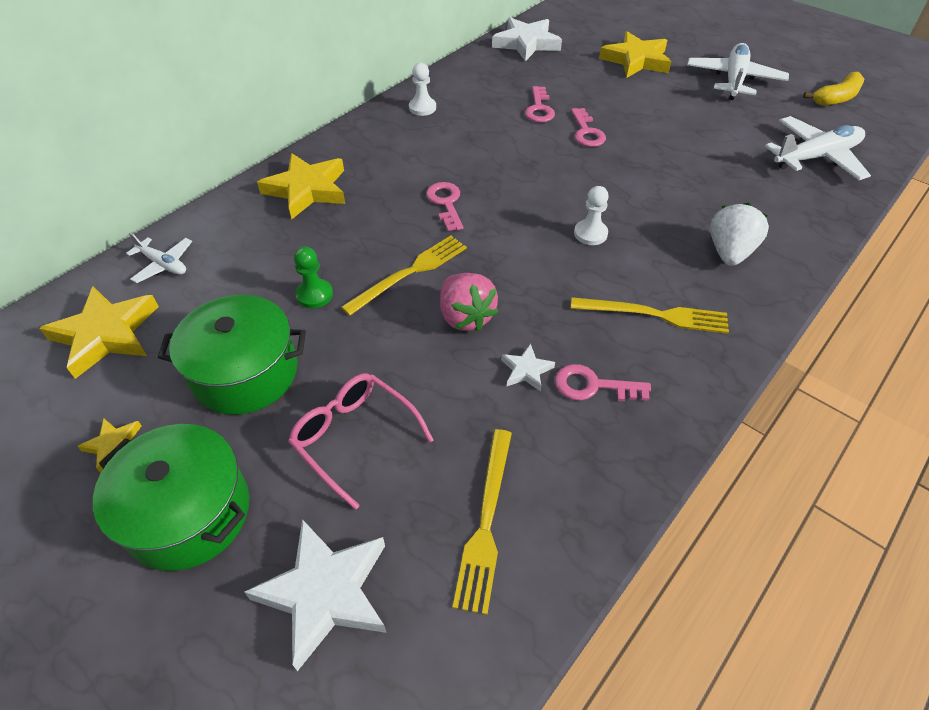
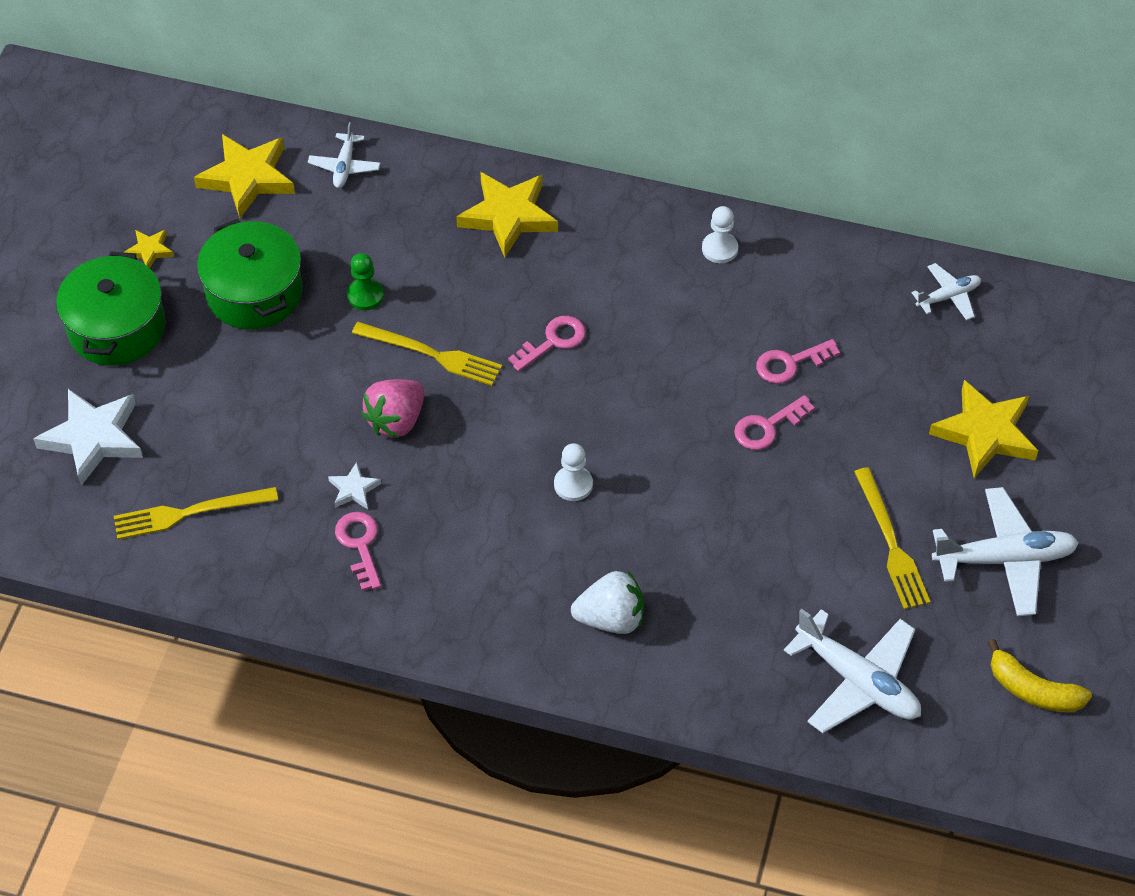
camera: 65 degrees right, 5 degrees up
pink glasses [288,373,434,510] -> none
white star [492,17,562,61] -> white plane [911,263,981,320]
yellow fork [571,297,729,334] -> yellow fork moved to [854,467,931,609]

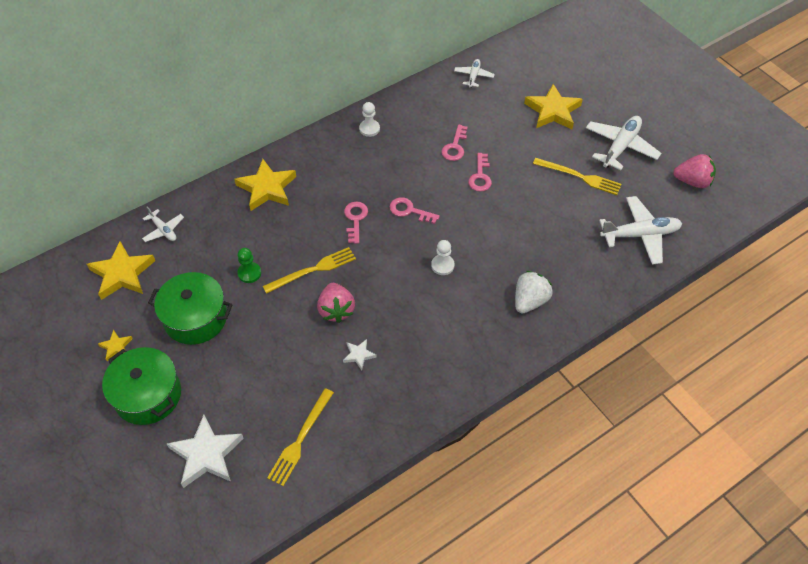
camera: 50 degrees left, 0 degrees up
pink key [335,512,381,591] -> pink key moved to [390,197,440,224]
yellow banana [987,639,1092,712] -> pink strawberry [673,154,716,188]

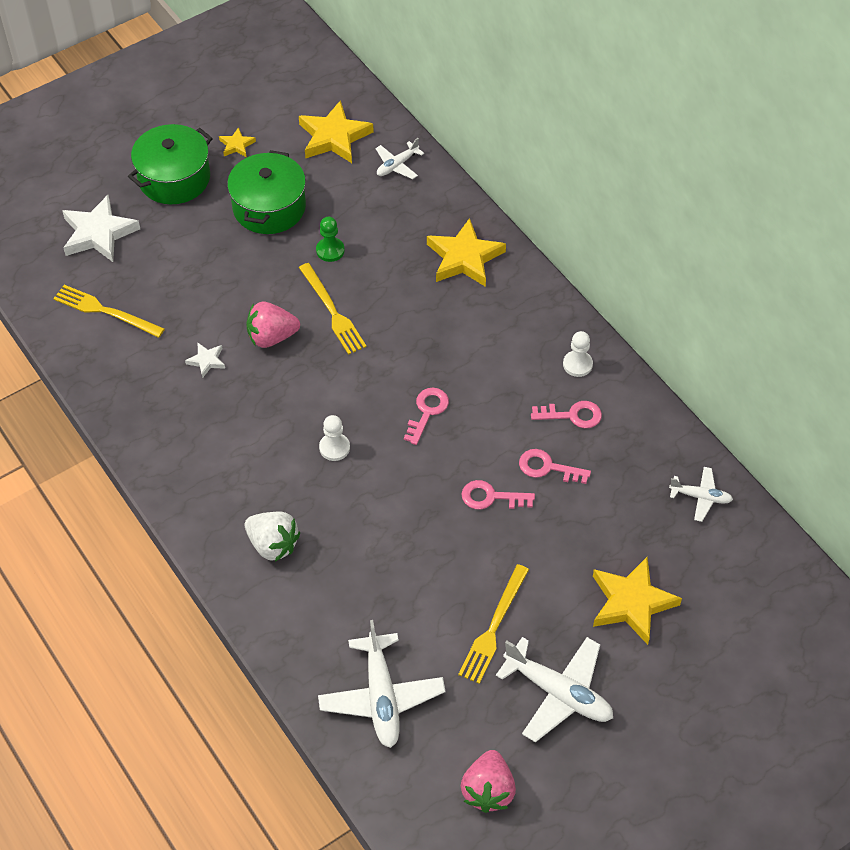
camera: 90 degrees right, 0 degrees up
pink key [344,202,368,244] -> pink key moved to [531,401,602,428]

